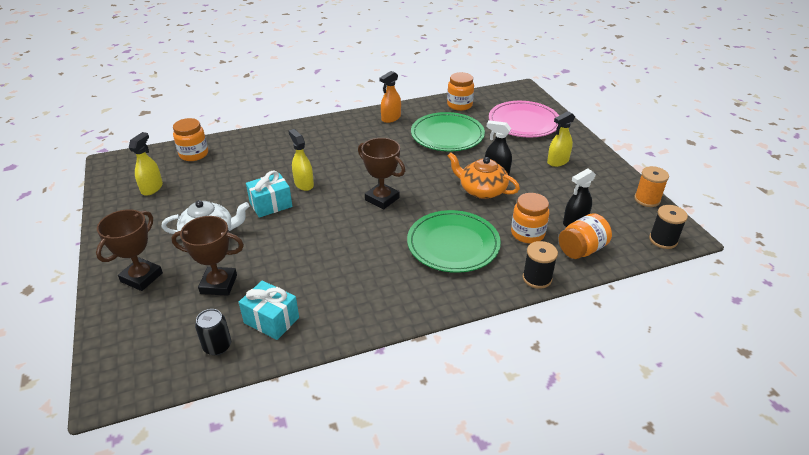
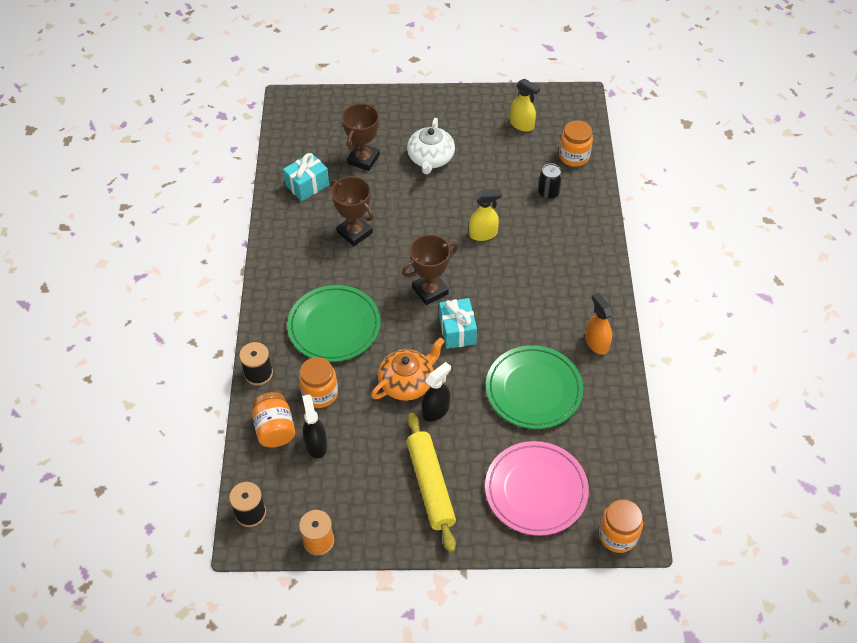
camera: 110 degrees right, 15 degrees up
brown trophy [96,209,163,291] -> brown trophy moved to [331,176,374,246]
black can [195,309,231,355] -> black can moved to [538,163,563,199]
turquoise gift [246,170,292,218] -> turquoise gift moved to [439,298,477,349]
orange jar [447,72,474,111] -> orange jar moved to [599,499,643,553]
yellow spray bottle [547,111,575,167] -> yellow rolling pin [407,413,456,552]

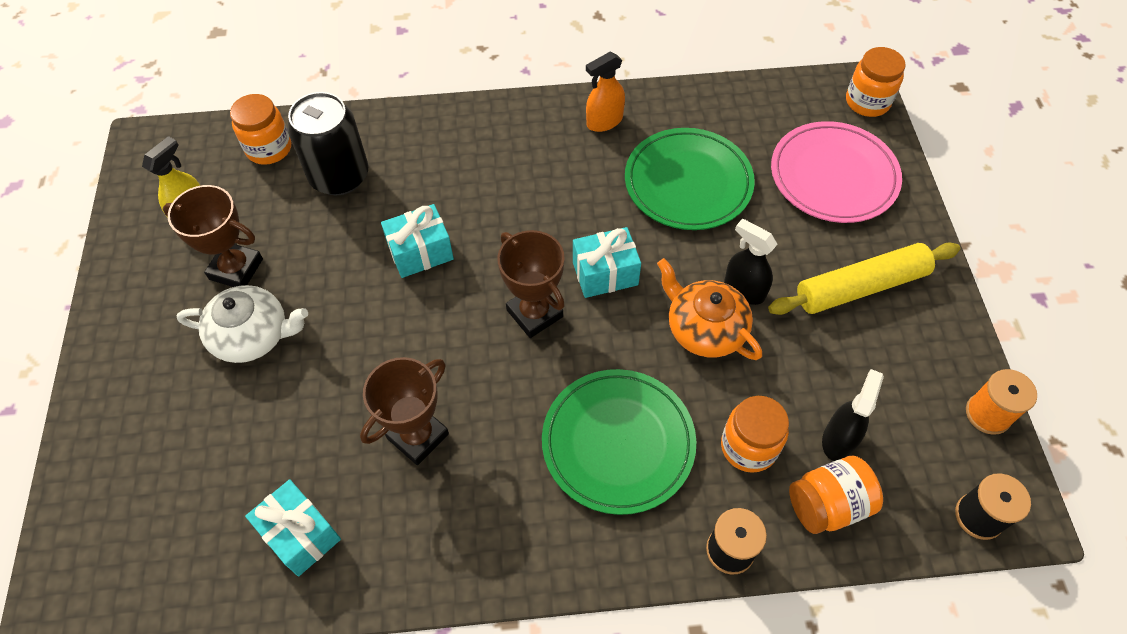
camera: 95 degrees left, 5 degrees up
black spray bottle [302,394,327,459] -> black spray bottle turned 135 degrees clockwise [822,369,884,461]
brown trophy [342,103,380,171] -> brown trophy moved to [163,185,263,287]
yellow spray bottle [469,189,502,241] -> turquoise gift [381,204,454,278]
black can [538,163,563,199] -> black can [287,92,368,195], size x1.86

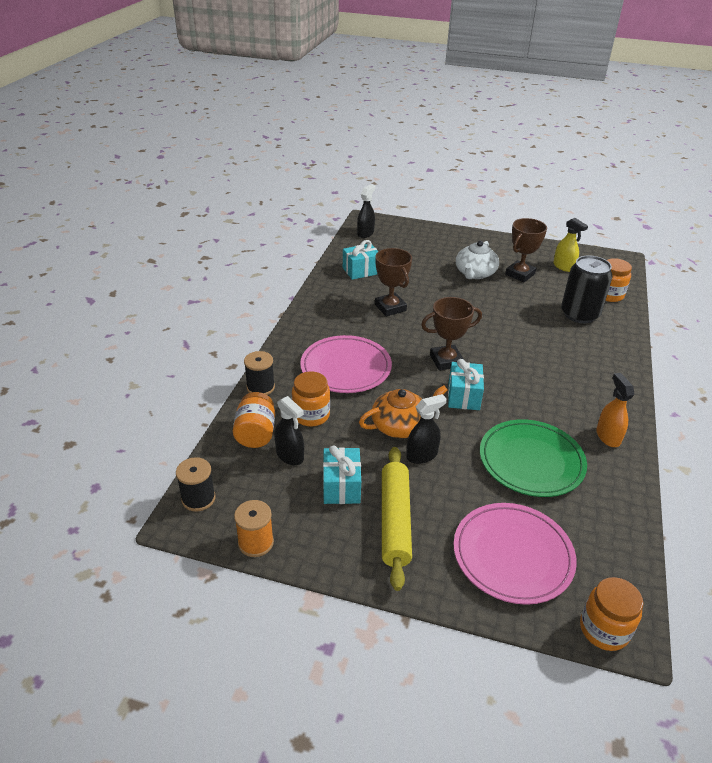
camera: 110 degrees right, 20 degrees down
turquoise gift [381,204,454,278] -> turquoise gift moved to [323,445,361,504]
green plate [542,369,696,515] -> pink plate [300,335,392,393]
none -> black spray bottle [357,184,375,238]

